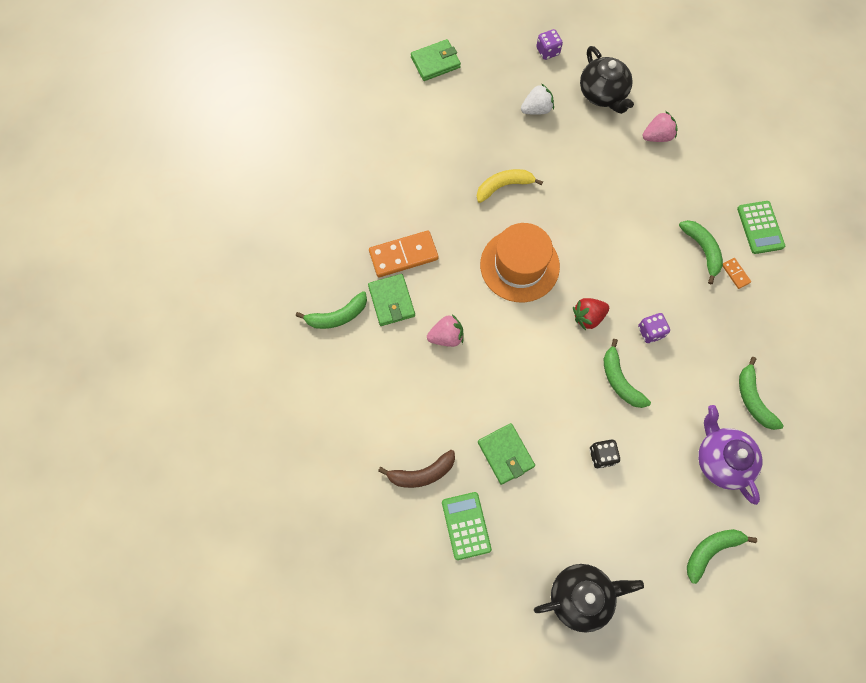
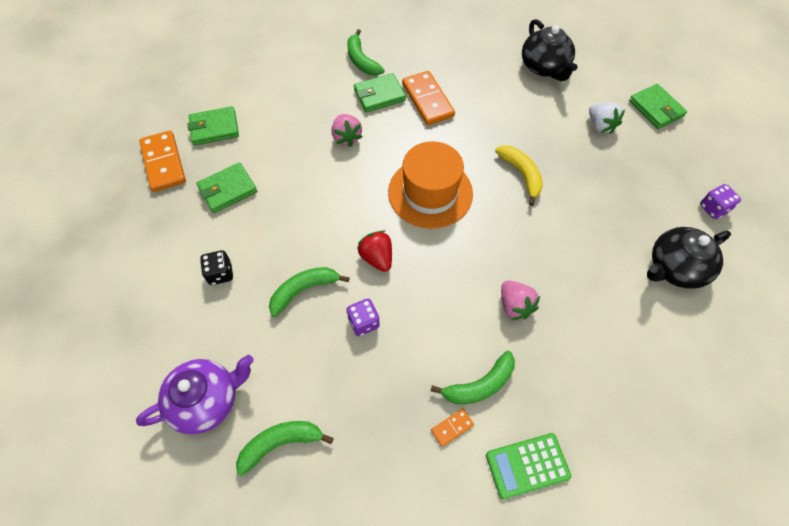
camera: 85 degrees right, 10 degrees down
brown banana [378,450,455,488] -> green wallet [188,106,239,146]
green calculator [442,492,492,560] -> orange domino [139,130,186,192]
white strawberry [521,83,554,115] -> white strawberry moved to [589,102,625,134]
black teapot [534,564,644,632] -> black teapot moved to [522,19,578,81]
pink strawberry [643,111,678,142] -> pink strawberry moved to [501,280,540,320]
green banana [687,529,757,584] -> none

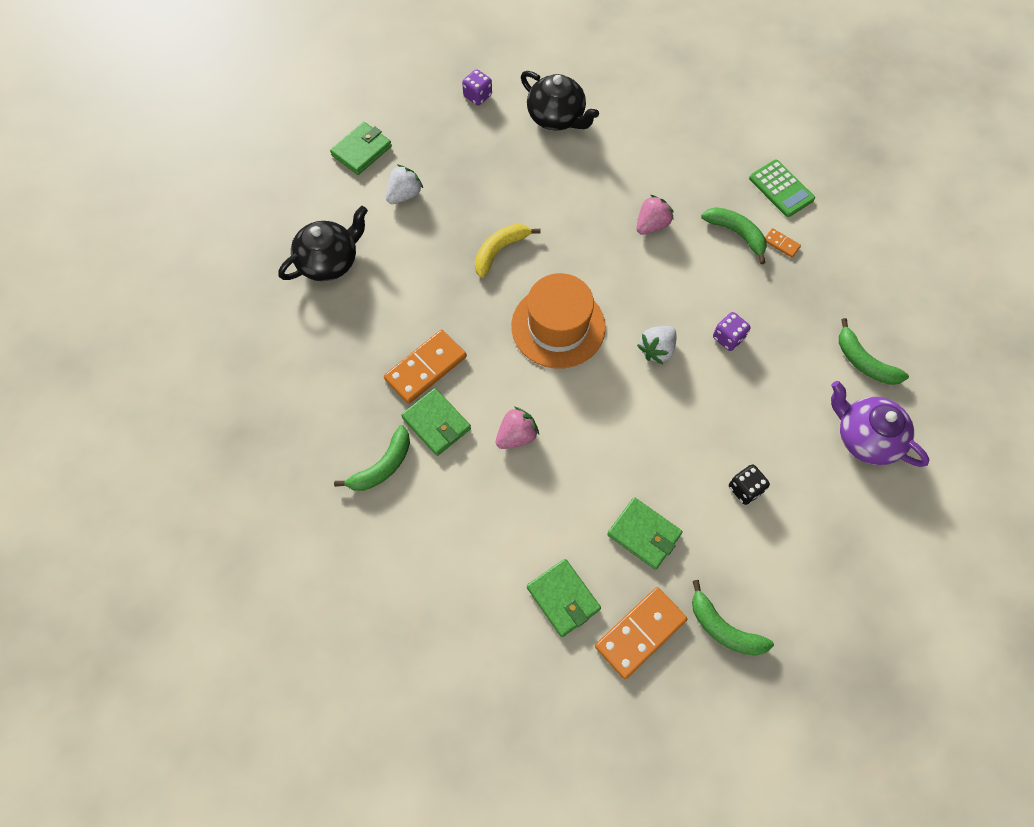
camera: 110 degrees left, 5 degrees up
green banana [269,267,350,317] -> green banana moved to [692,580,774,656]
red strawberry [357,230,392,272] -> white strawberry [637,326,676,364]

